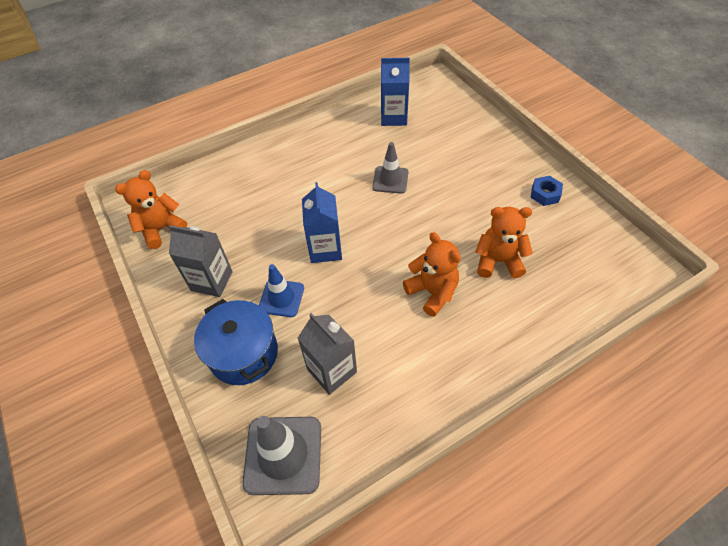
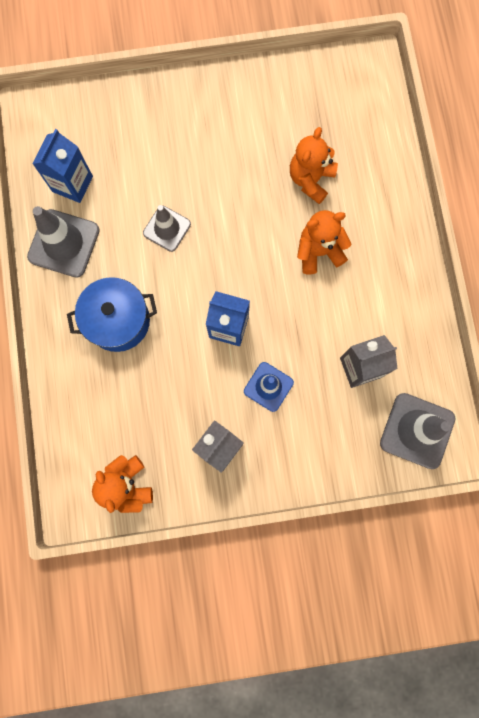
camera: 70 degrees left, 25 degrees up
blue pot [194,299,278,385] -> blue pot moved to [67,277,157,352]
blue nut [530,176,563,206] -> none
none -> grey traffic cone [27,206,100,277]

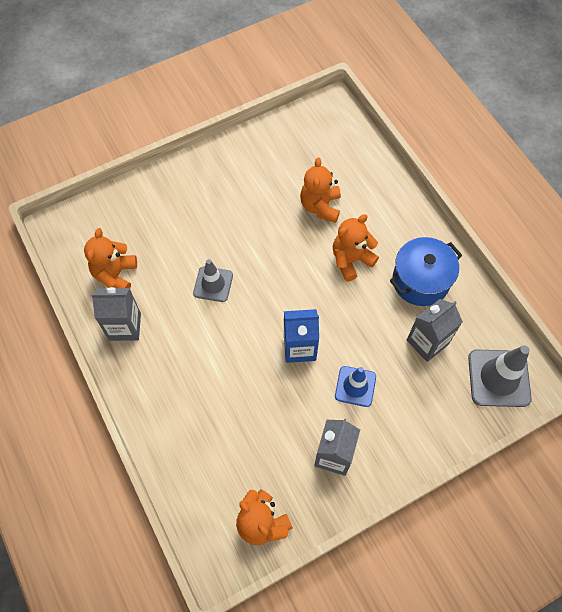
camera: 20 degrees left, 15 degrees down
grey traffic cone [27,206,100,277] -> grey carton [91,287,141,341]
blue carton [32,129,93,203] -> orange teddy bear [84,228,137,288]
blue pot [67,277,157,352] -> blue pot moved to [390,237,462,306]

